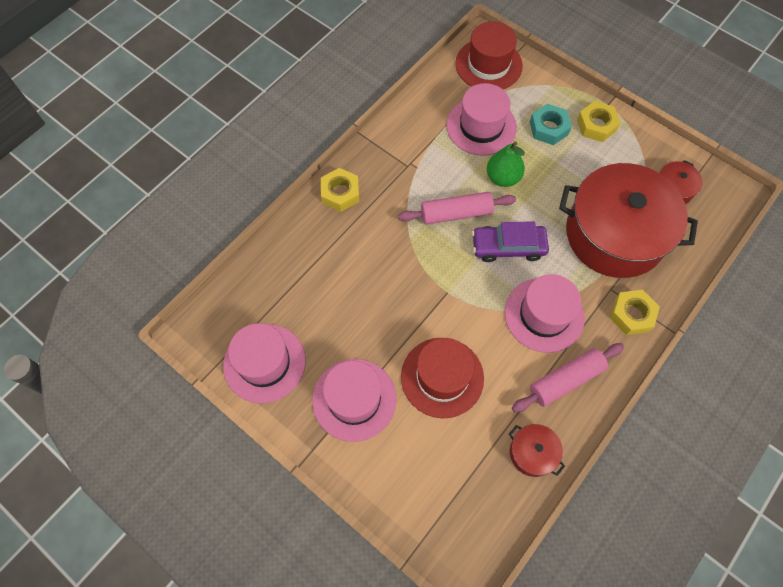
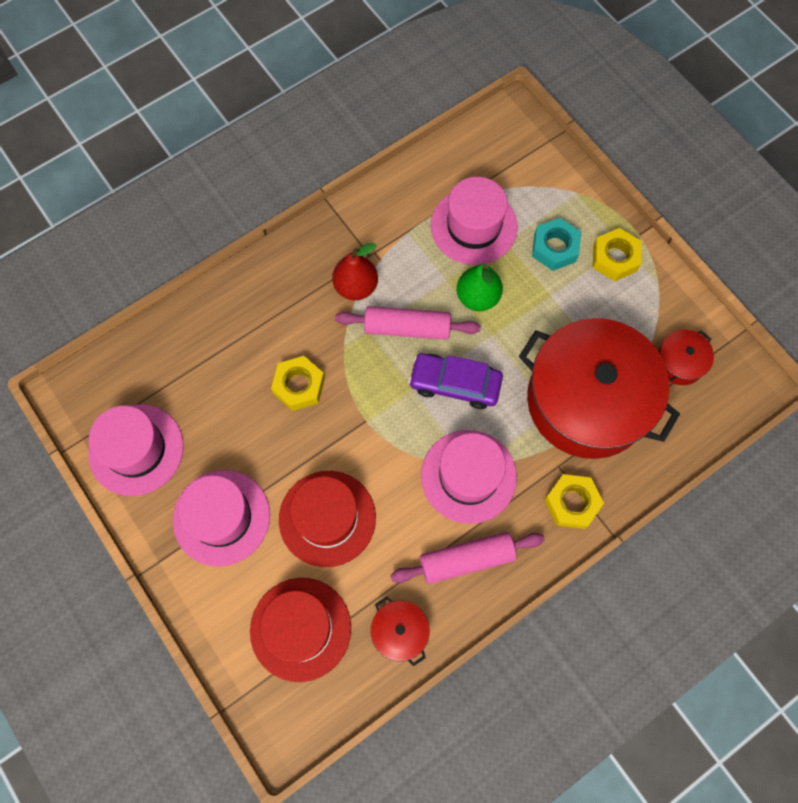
camera: 15 degrees right, 5 degrees up
yellow nut [321,168,359,212] -> yellow nut moved to [271,356,325,411]
red hat [455,21,523,89] -> red hat moved to [250,578,351,682]
none -> red pear [332,243,378,300]

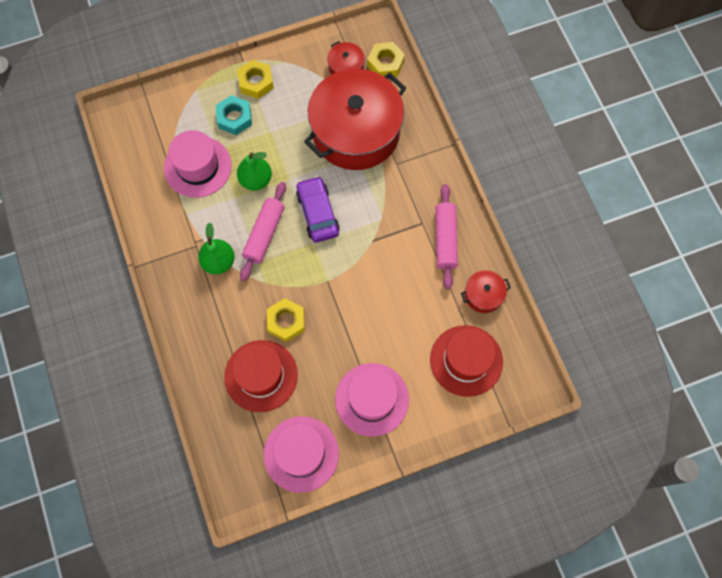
camera: 75 degrees left, 0 degrees up
red hat [279,471,376,567] -> red hat moved to [224,340,298,412]
red pear [332,243,378,300] -> green pear [198,222,235,274]
purple car [408,353,503,409] -> purple car turned 135 degrees clockwise [296,176,340,243]
pink hat [421,430,517,524] -> none
yellow nut [545,474,604,529] -> yellow nut moved to [367,42,405,77]

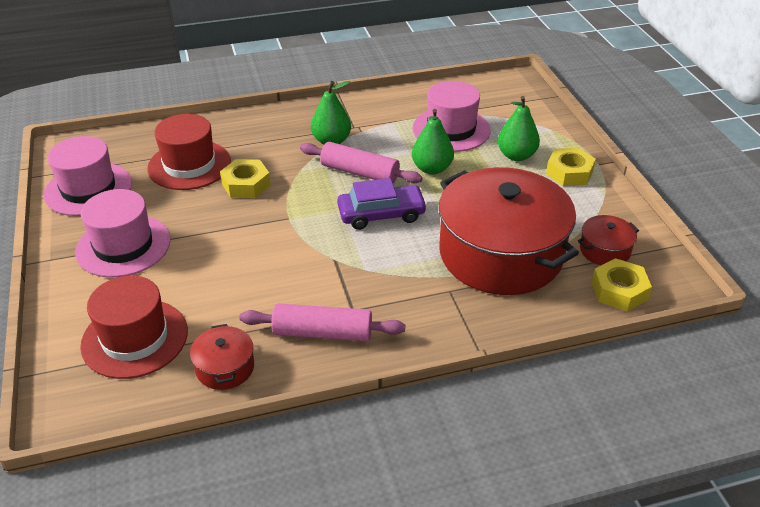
camera: 95 degrees right, 30 degrees down
turquoise nut [216,95,252,135] -> green pear [498,96,540,161]

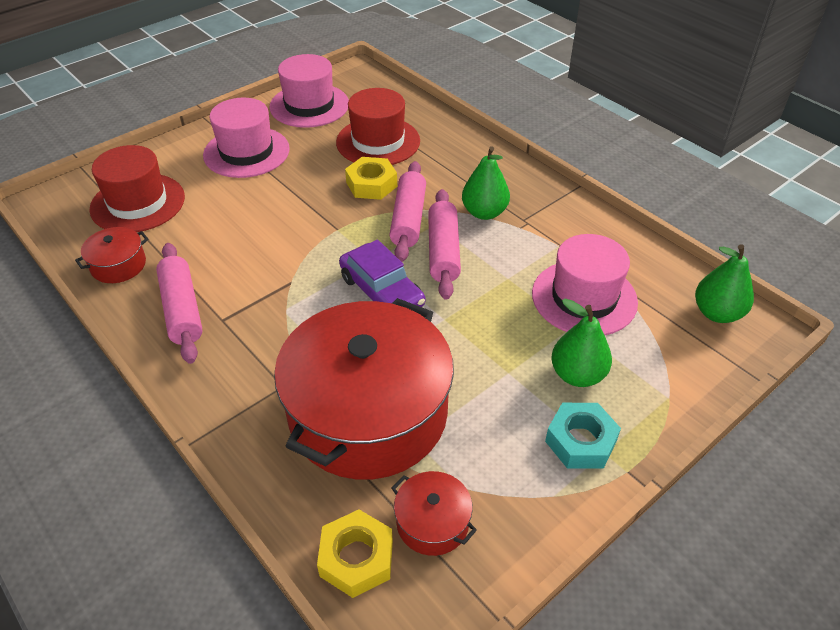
camera: 65 degrees right, 5 degrees up
green pear [412,109,454,175] -> green pear moved to [695,244,754,323]
yellow nut [546,148,596,186] -> turquoise nut [545,403,621,468]
none -> pink rolling pin [389,161,426,262]

